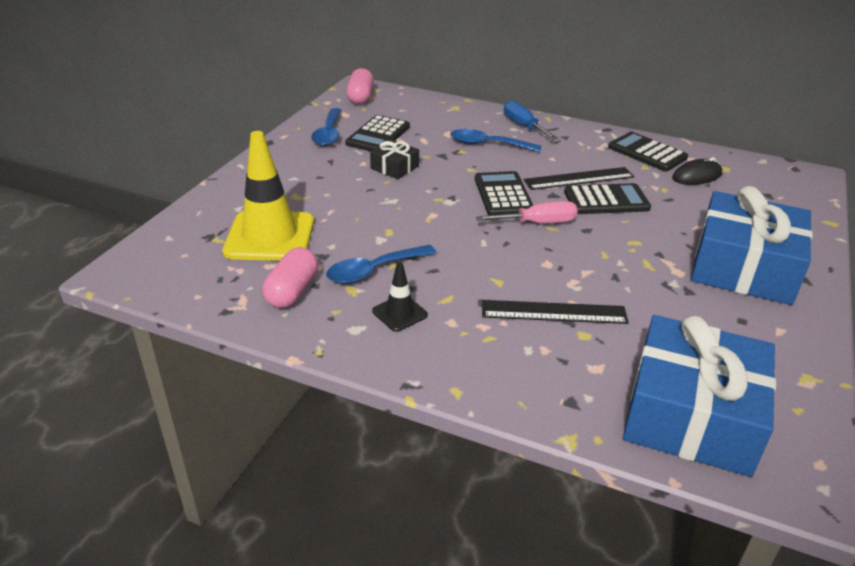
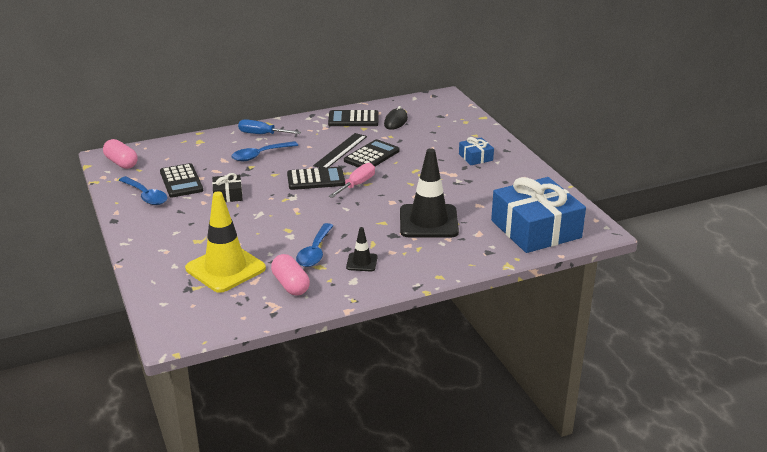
camera: 45 degrees left, 5 degrees down
black calculator [475,171,533,216] -> black calculator turned 135 degrees clockwise [287,167,345,190]
black ruler [482,300,629,324] -> black traffic cone [400,148,459,238]
blue gift [691,186,812,305] -> blue gift [459,137,494,165], size x0.44

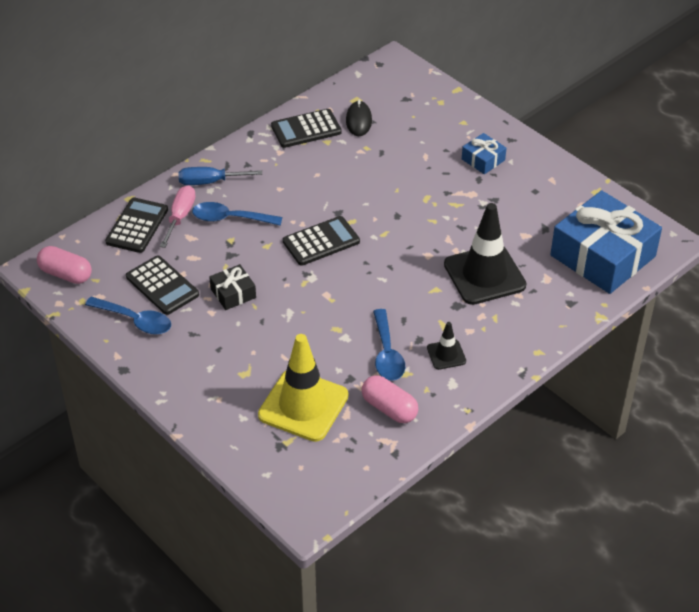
camera: 20 degrees left, 15 degrees up
blue spoon [231,141,298,161] -> blue spoon turned 60 degrees clockwise [192,202,282,226]
black ruler [313,133,367,168] -> none
pink screwdriver [329,163,375,198] -> pink screwdriver moved to [160,185,196,248]
black calculator [344,139,400,167] -> black calculator moved to [105,198,168,253]

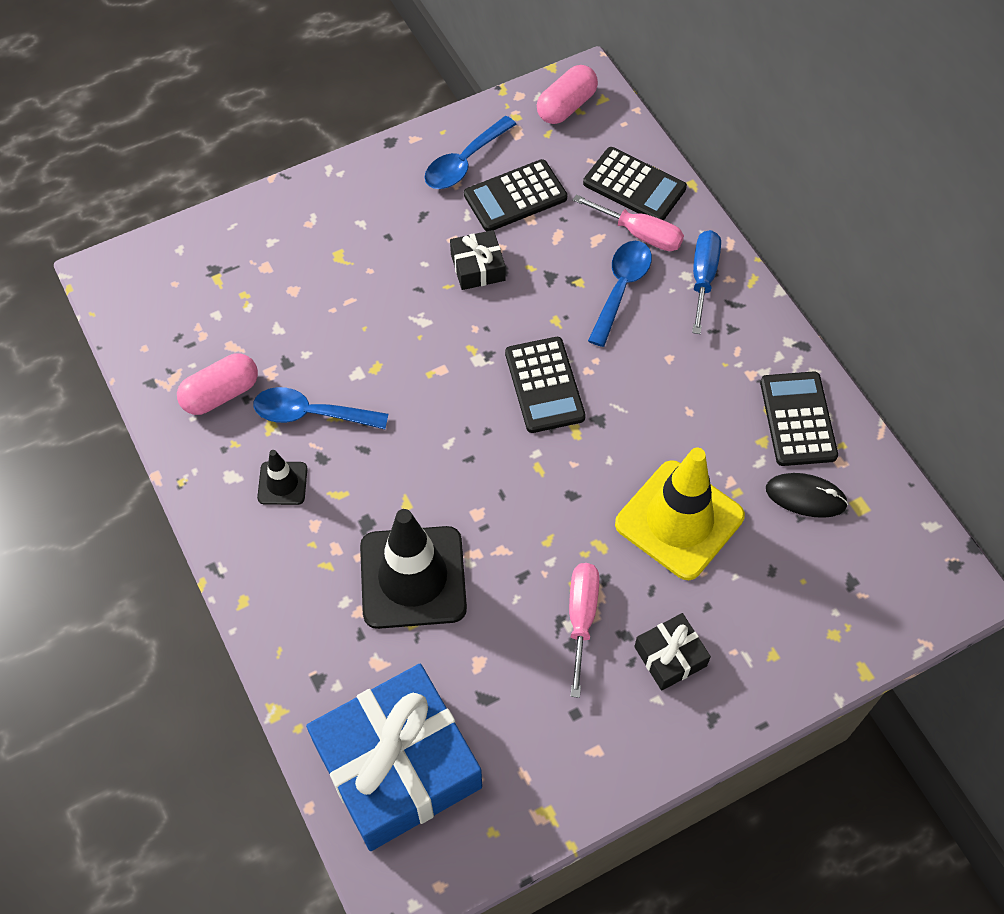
camera: 105 degrees right, 15 degrees up
yellow traffic cone [258,334,349,442] -> yellow traffic cone moved to [615,448,745,580]
blue gift [462,133,506,174] -> black gift [634,613,711,691]
none -> pink screwdriver [569,563,599,698]

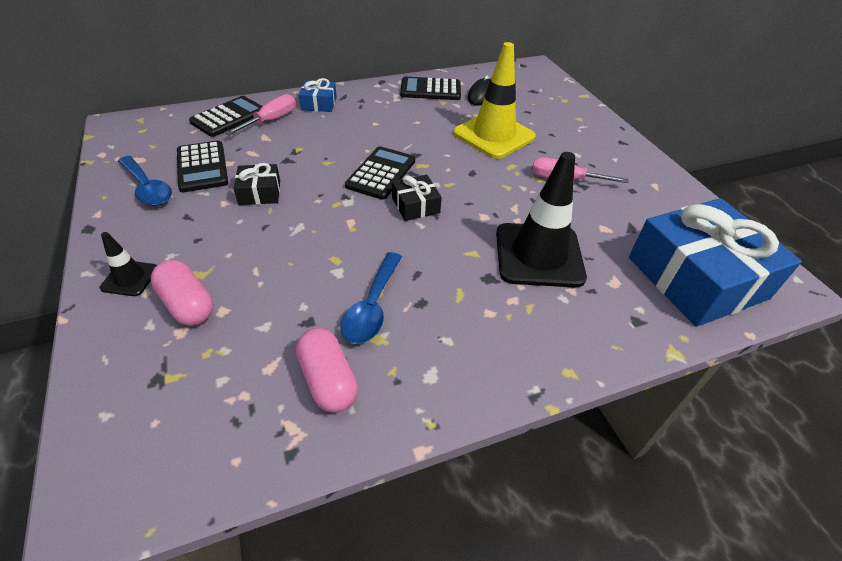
camera: 85 degrees left, 15 degrees down
black traffic cone [257,450,307,505] -> black traffic cone moved to [99,232,157,296]
black calculator [505,337,586,433] -> black calculator turned 60 degrees counterclockwise [345,146,415,200]
pink capsule [537,65,598,124] -> pink capsule moved to [151,260,213,326]
blue spoon [588,241,652,347] -> none
black gift [634,613,711,691] -> black gift moved to [392,175,442,221]
blue screwdriver [692,230,721,334] -> blue gift [299,78,337,112]

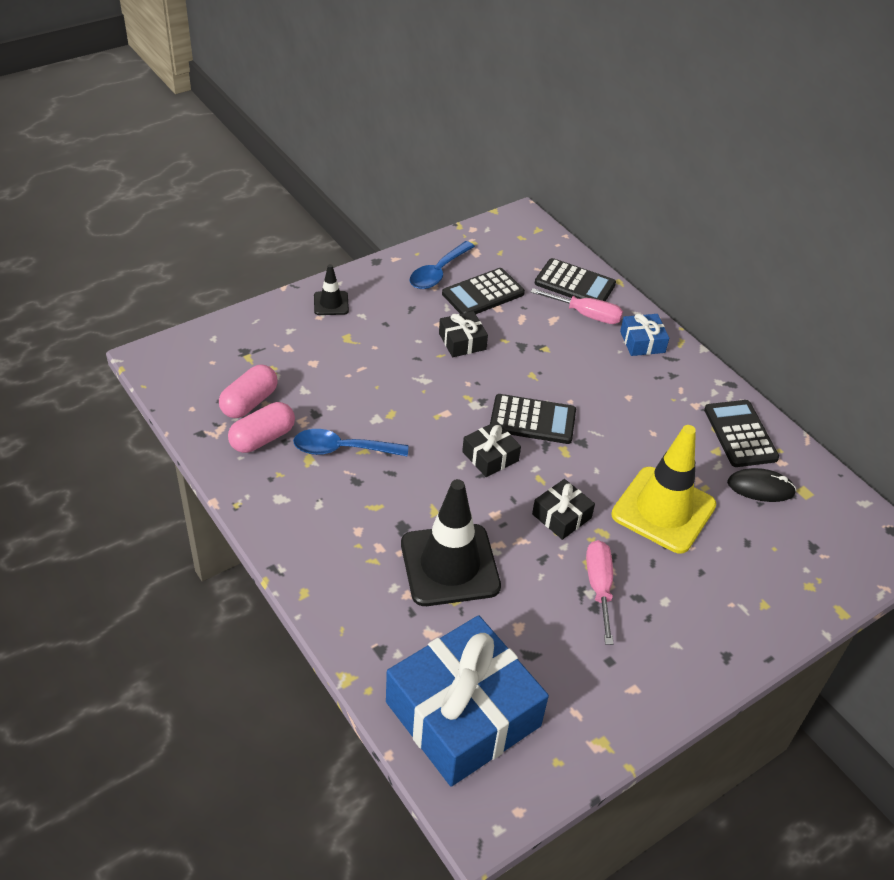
camera: 75 degrees right, 0 degrees up
pink capsule [151,260,213,326] -> pink capsule moved to [219,365,278,418]
none -> black gift [532,479,595,540]

